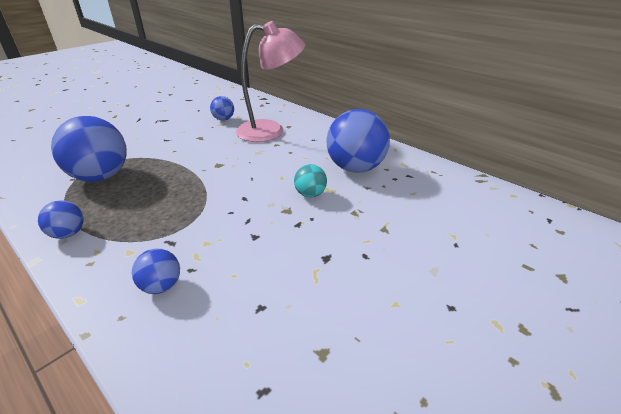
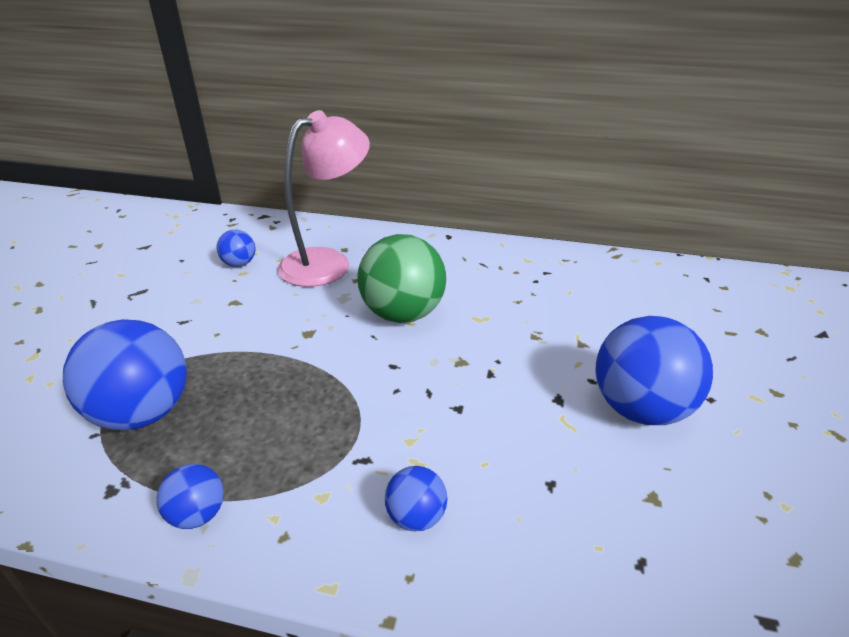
camera: 30 degrees left, 0 degrees up
turquoise ball [294,164,327,197] -> none
blue ball [327,109,390,173] -> blue ball moved to [595,316,713,425]
none -> green ball [357,234,446,323]

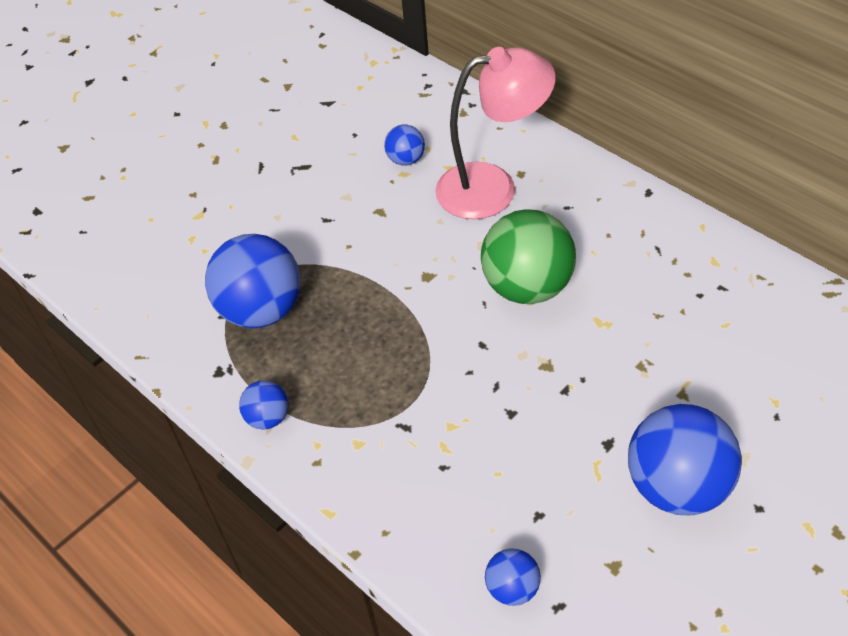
camera: 35 degrees right, 15 degrees up
blue ball [385,466,447,532] -> blue ball moved to [485,548,541,606]

